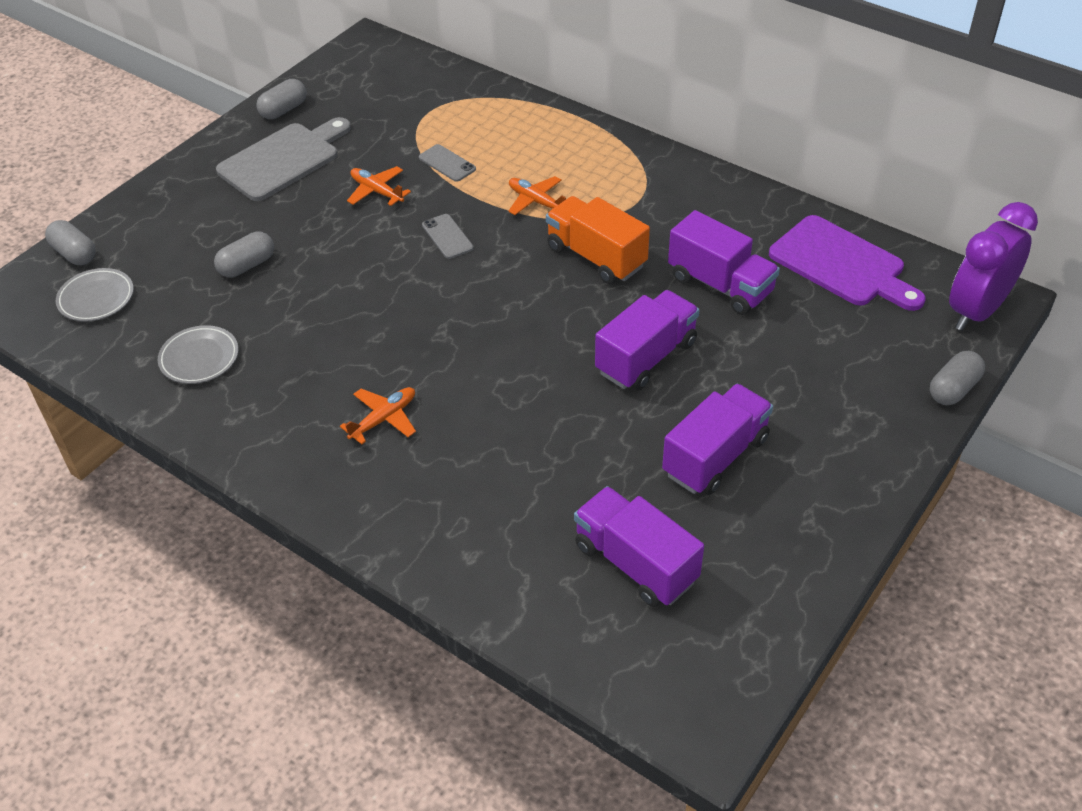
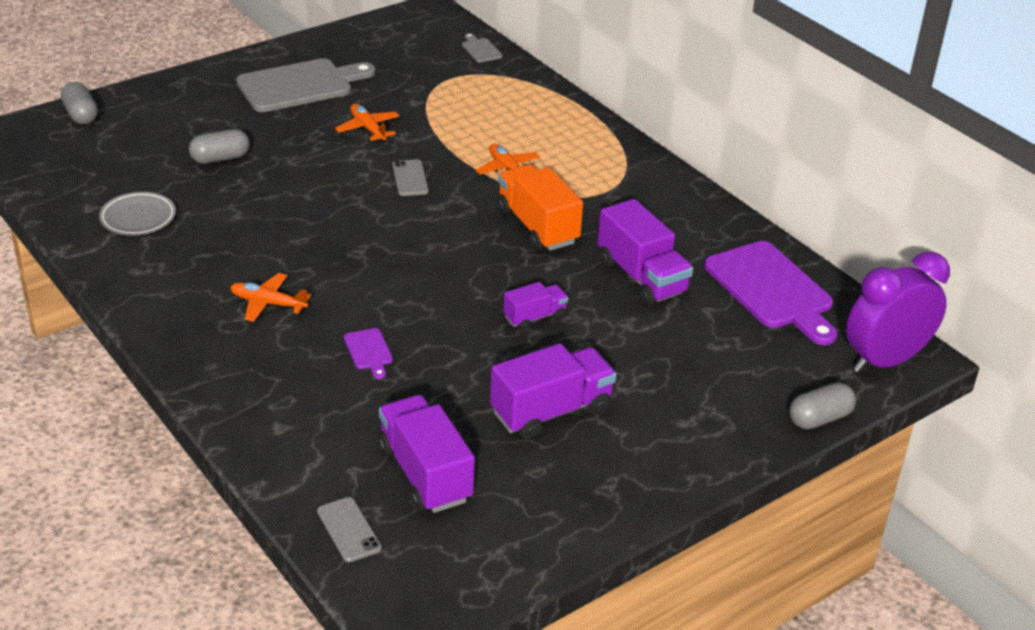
camera: 15 degrees right, 10 degrees down
grey plate [56,268,134,322] -> none
grey capsule [256,79,307,119] -> none
orange plane [340,387,416,444] -> orange plane turned 135 degrees counterclockwise [230,273,311,322]
grey phone [419,144,476,182] -> grey phone moved to [317,497,382,562]
purple truck [595,290,699,391] -> purple truck [503,282,568,330], size x0.56
none -> purple cutting board [344,328,393,379]
none -> grey cutting board [462,33,503,62]

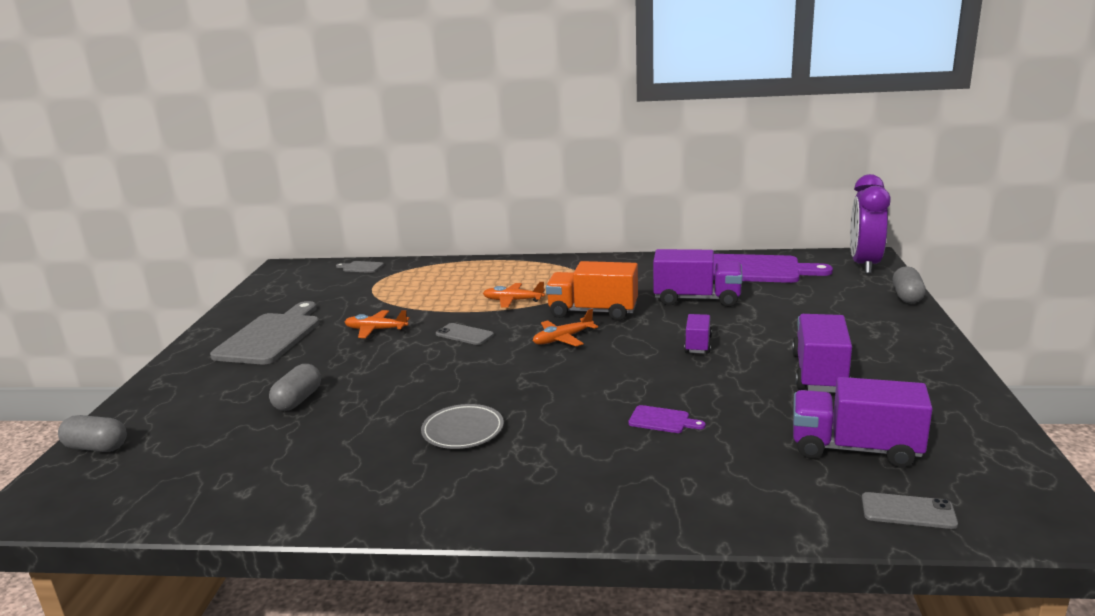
camera: 45 degrees left, 15 degrees down
grey plate [99,192,176,235] -> grey plate moved to [421,404,504,449]
orange plane [230,273,311,322] -> orange plane moved to [533,309,598,346]

